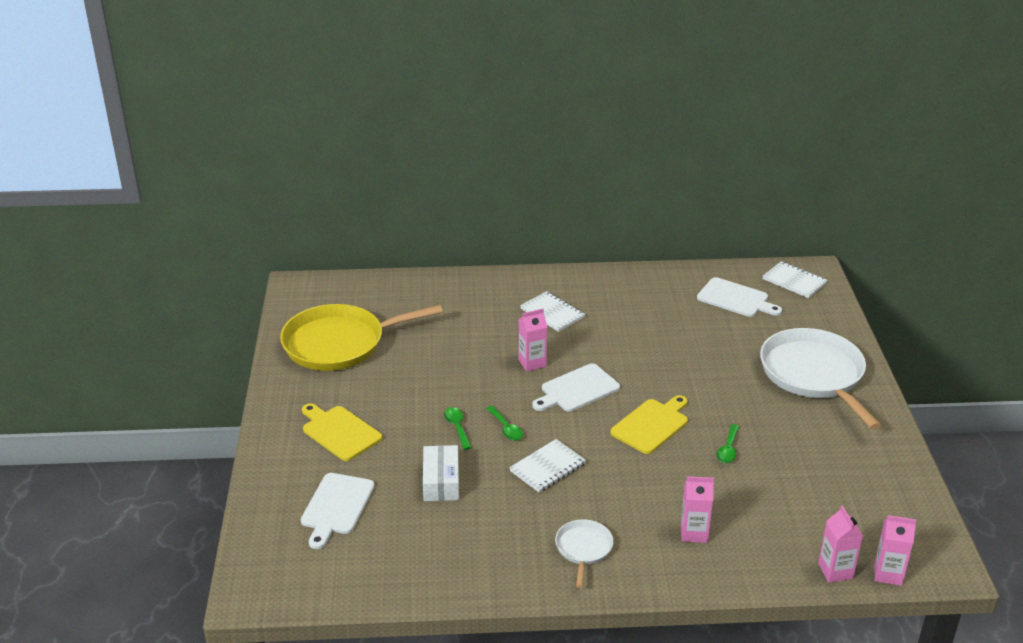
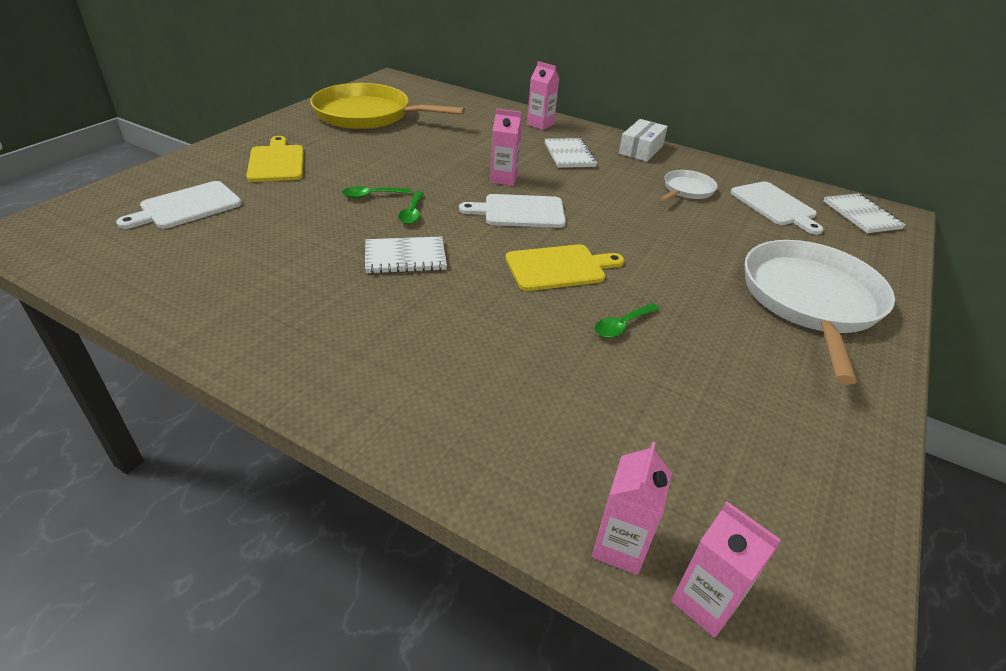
camera: 30 degrees right, 5 degrees up
white box [423,445,459,501] -> white box moved to [619,119,668,162]
green spoon [444,407,472,450] -> green spoon turned 120 degrees counterclockwise [342,186,411,198]
white pan [555,519,613,588] -> white pan moved to [661,170,718,201]
pink carton [681,477,714,543] -> pink carton moved to [527,61,560,130]

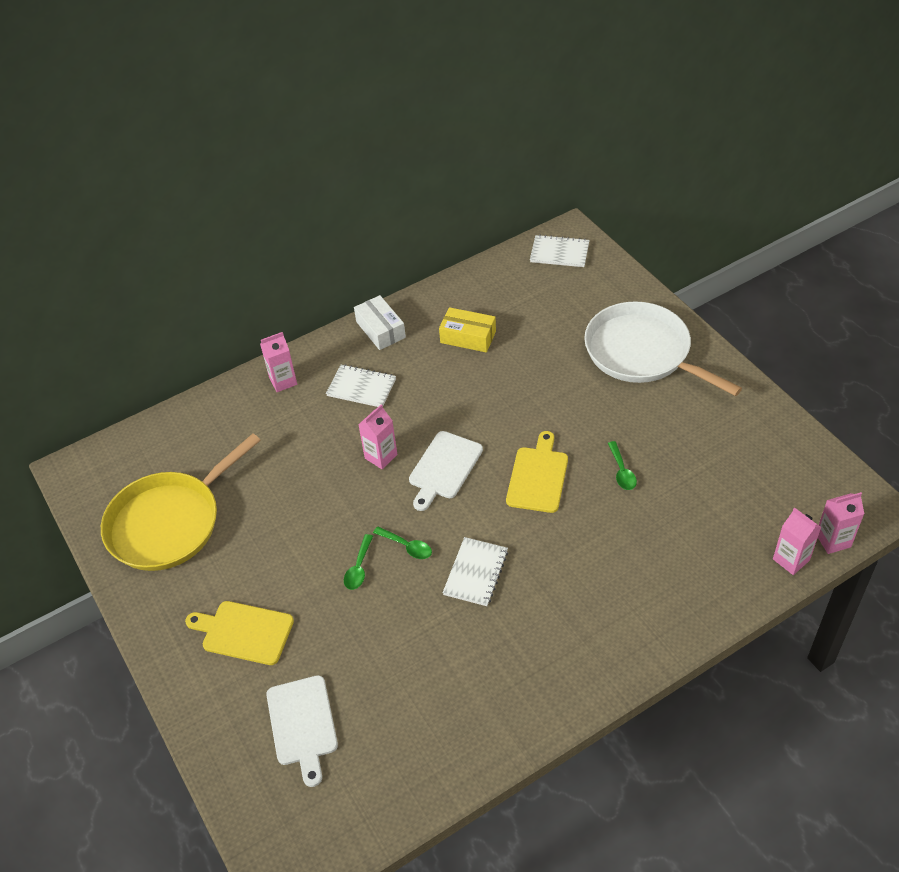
camera: 55 degrees left, 10 degrees up
white pan [661,170,718,201] -> yellow box [439,307,496,353]
white cutting board [730,181,823,235] -> none

